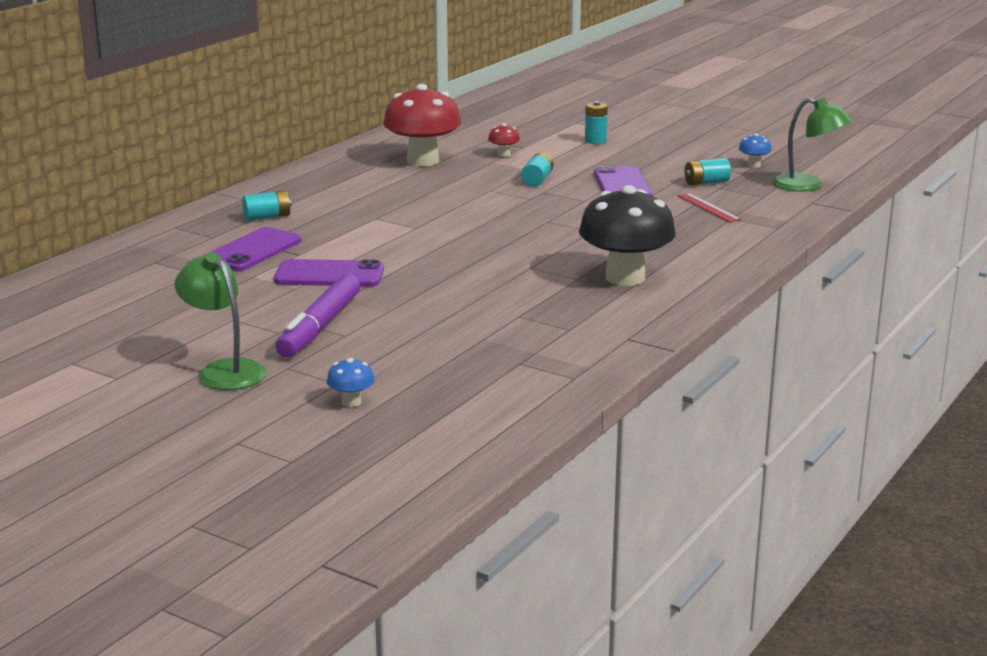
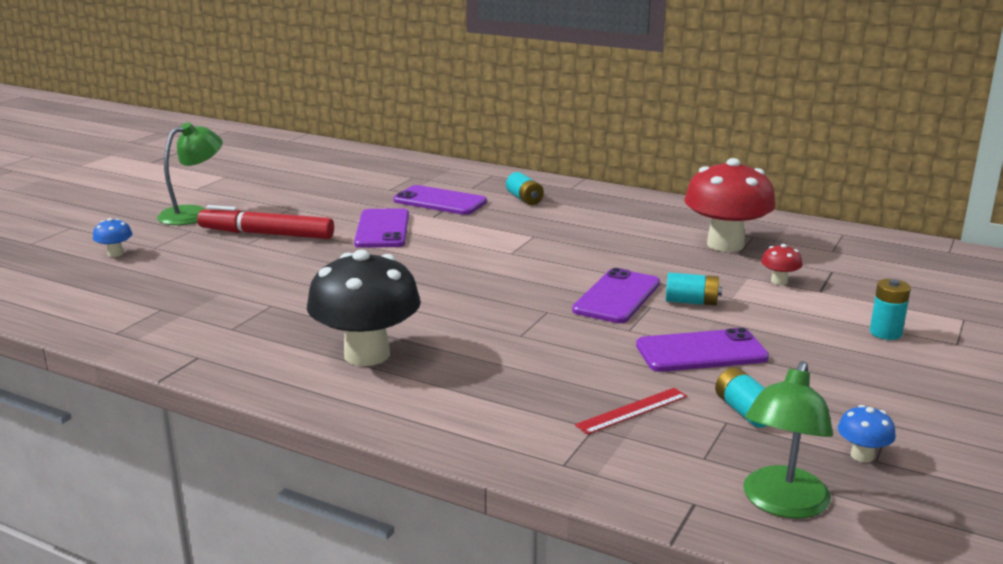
camera: 85 degrees right, 0 degrees up
purple marker [276,274,360,357] -> red marker [197,205,334,239]
none -> purple phone [572,268,660,323]

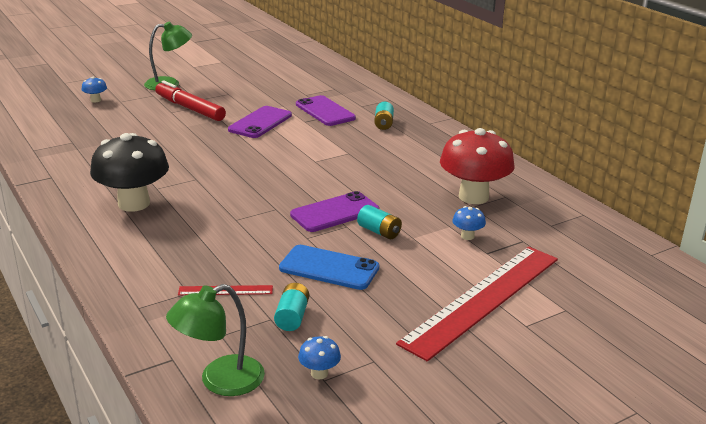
camera: 30 degrees right, 5 degrees up
purple phone [636,328,769,372] -> blue phone [279,245,379,290]
red mushroom [761,244,802,285] -> blue mushroom [452,206,486,240]
turquoise battery [870,279,911,340] -> red ruler [396,247,558,362]

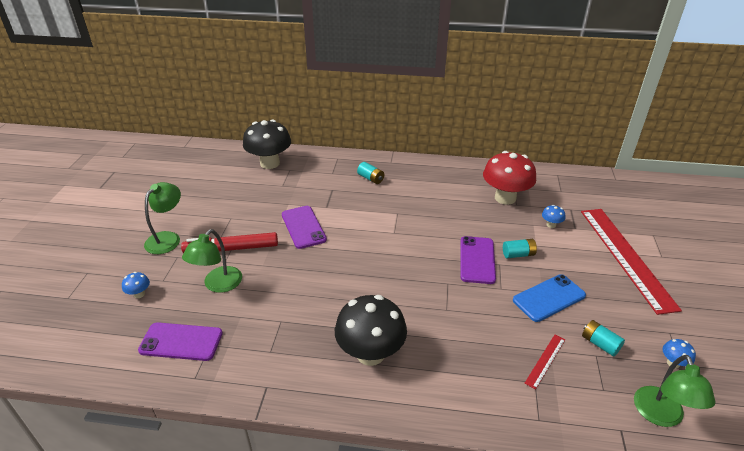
camera: 50 degrees left, 10 degrees up
purple phone [296,95,356,126] -> purple phone moved to [138,322,223,361]
none -> green lamp [182,229,242,293]
none -> black mushroom [243,120,291,169]

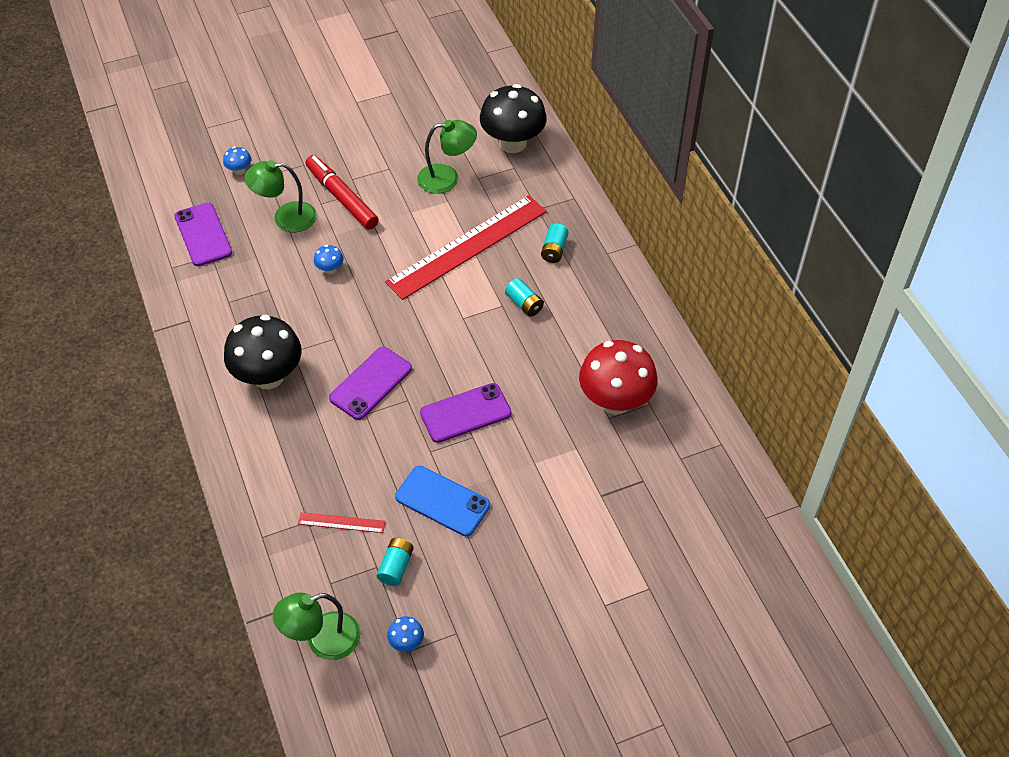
camera: 60 degrees right, 15 degrees up
green lamp [144,182,181,254] -> green lamp moved to [417,120,477,194]
purple phone [282,206,327,249] -> purple phone moved to [329,347,412,420]
turquoise battery [503,239,537,258] -> turquoise battery moved to [505,278,544,317]
blue mushroom [542,205,565,228] -> blue mushroom moved to [314,245,344,274]
red ruler [581,209,682,315] -> red ruler moved to [385,195,547,300]

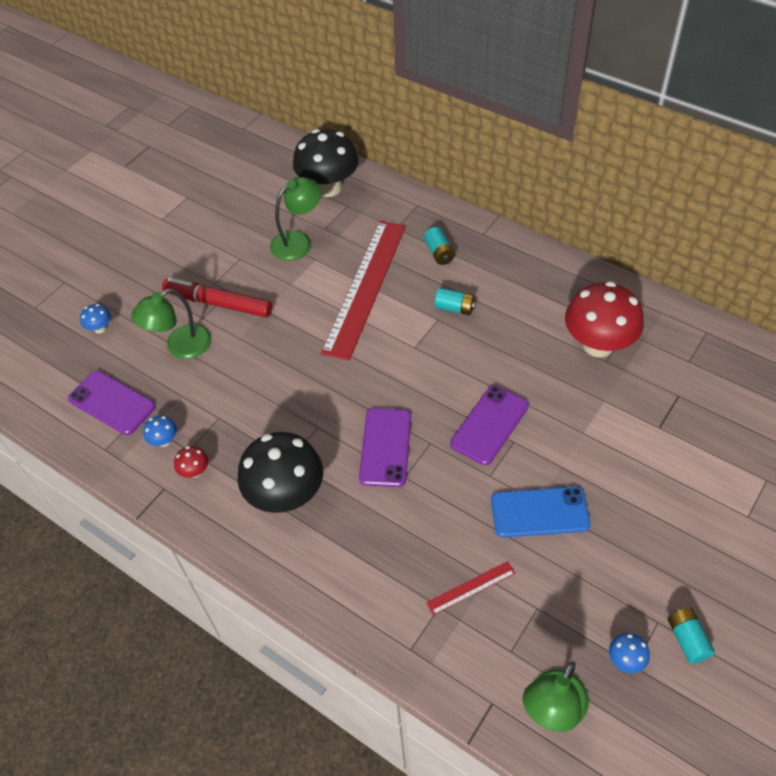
camera: 30 degrees left, 0 degrees up
blue mushroom [314,245,344,274] -> blue mushroom moved to [143,415,177,447]
turquoise battery [377,538,414,586] -> turquoise battery moved to [667,608,715,664]
none -> red mushroom [174,446,208,478]

